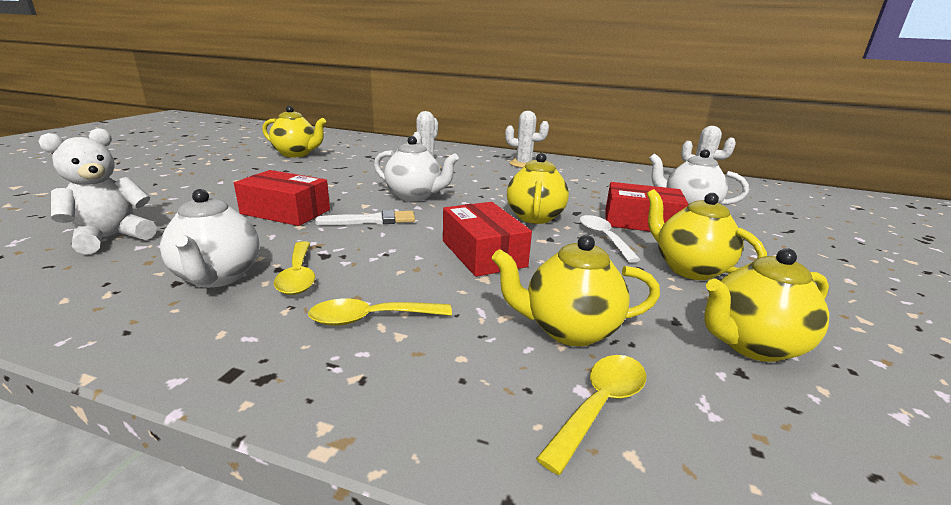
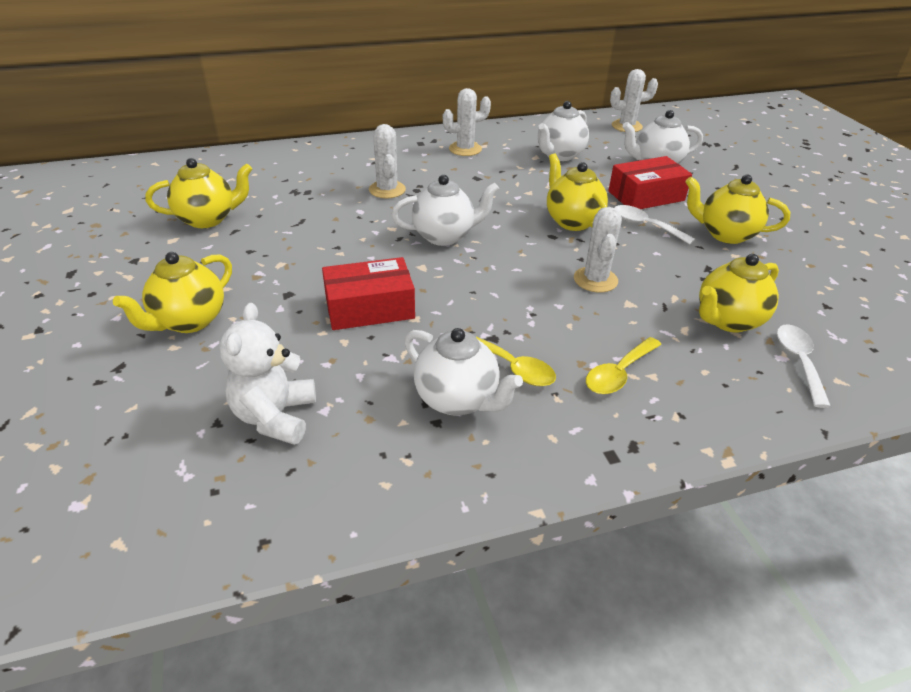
camera: 35 degrees left, 15 degrees up
white brush [315,210,415,225] -> none
red box [443,202,532,277] -> white cactus [574,207,622,292]
yellow spoon [536,355,646,475] -> white spoon [777,324,831,408]
yellow teapot [704,248,829,362] -> yellow teapot moved to [113,252,232,333]
none -> white teapot [538,101,589,161]

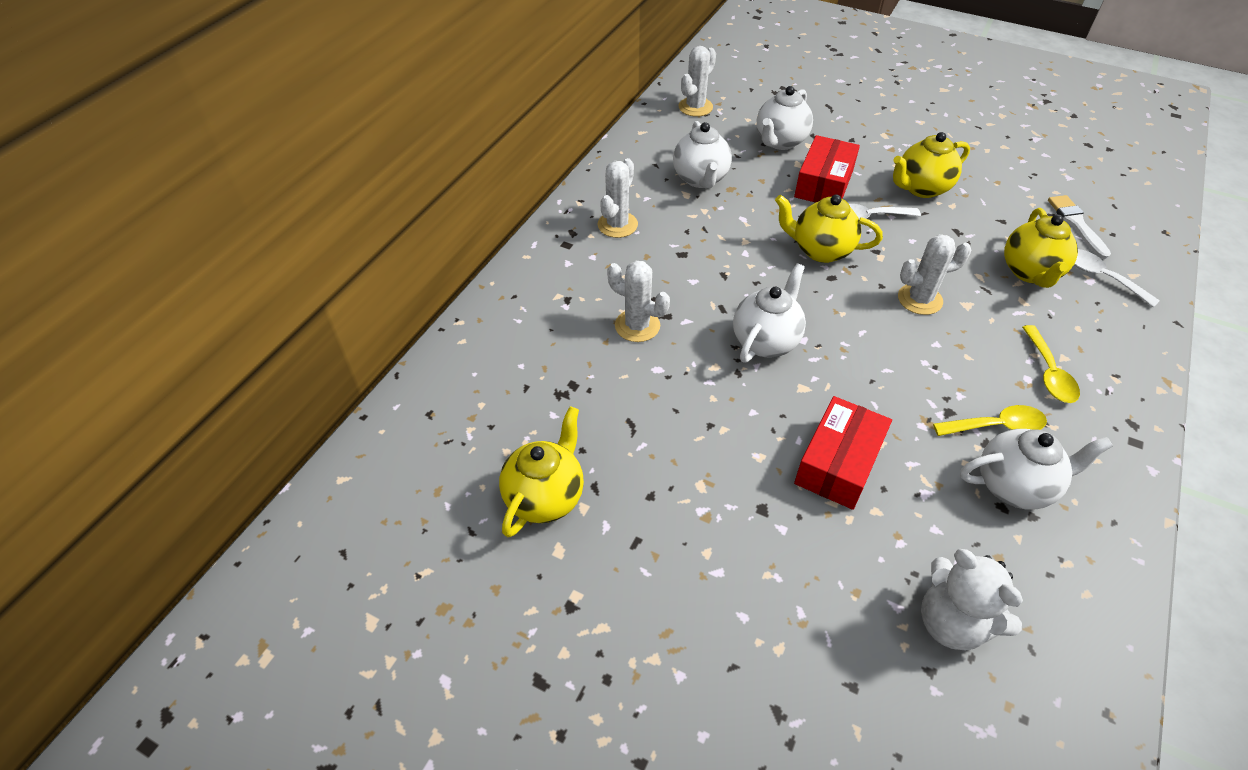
camera: 45 degrees left, 10 degrees up
yellow teapot [113,252,232,333] -> none
white cactus [574,207,622,292] -> white cactus turned 60 degrees counterclockwise [898,234,971,315]
none -> white brush [1048,195,1111,259]

